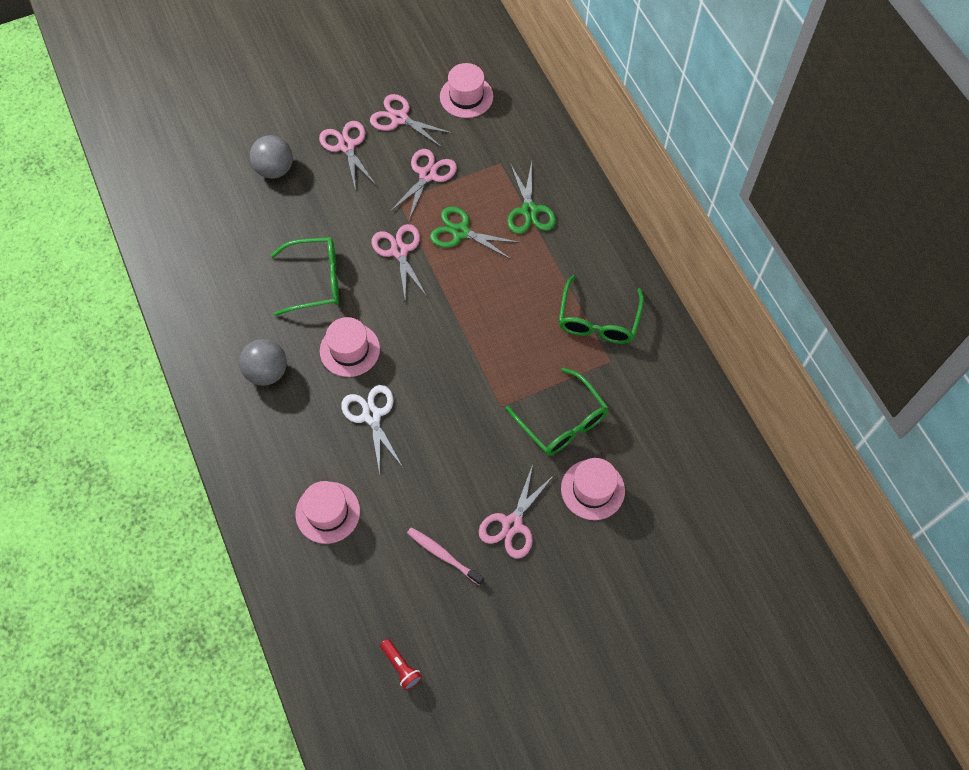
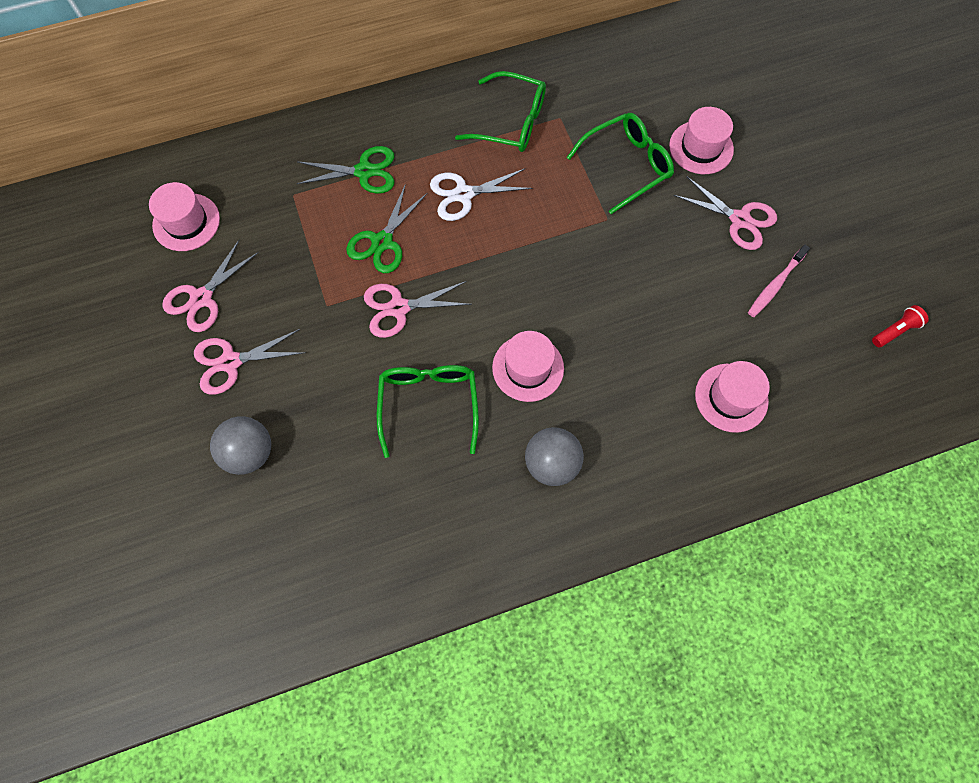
camera: 85 degrees left, 5 degrees up
white scissors [341,385,403,474] -> white scissors moved to [430,168,533,221]
pink scissors [390,149,457,220] -> none

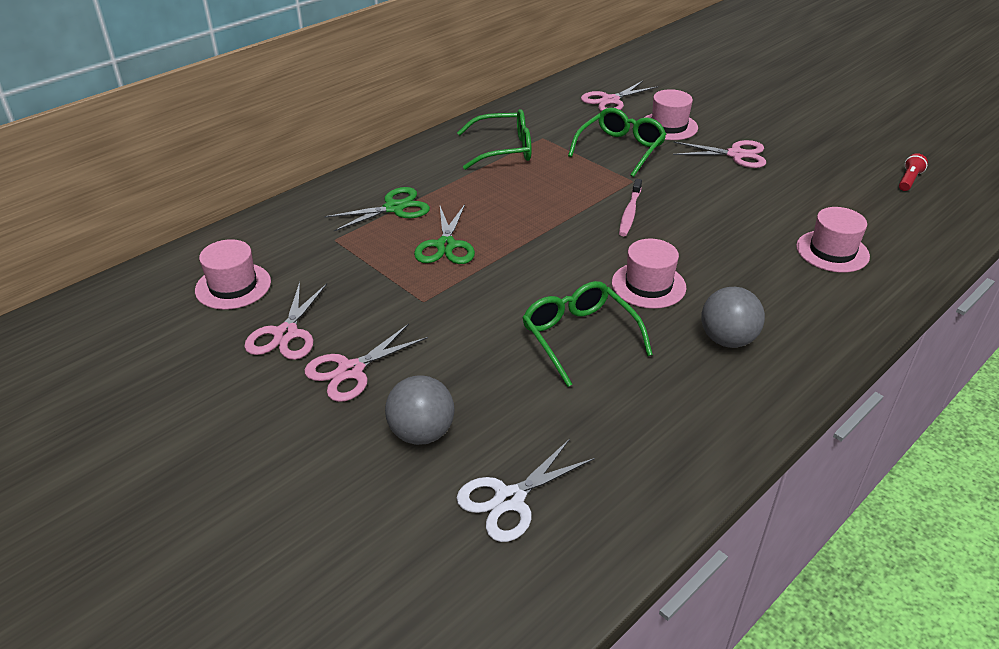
camera: 25 degrees left, 30 degrees down
pink scissors [364,281,472,338] -> pink scissors moved to [581,81,658,112]
white scissors [430,168,533,221] -> white scissors moved to [456,439,595,542]
pink toothbrush [748,244,810,317] -> pink toothbrush moved to [619,179,642,236]

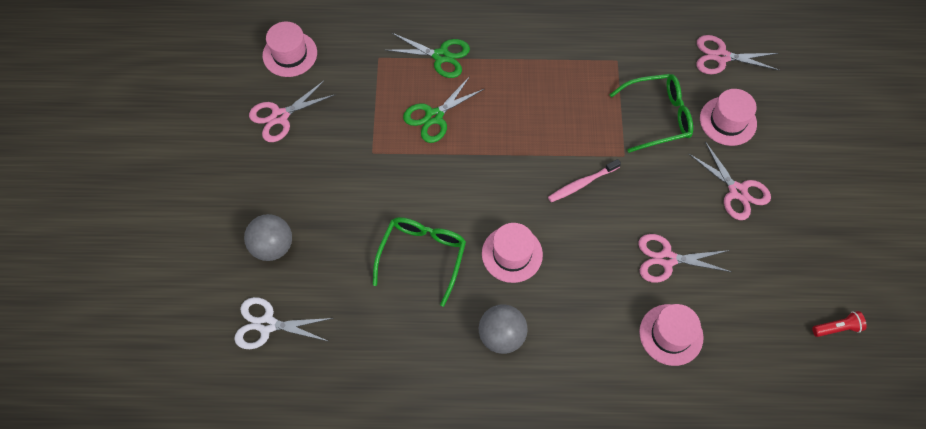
camera: 45 degrees right, 25 degrees up
pink scissors [304,324,428,402] -> pink scissors moved to [638,234,732,283]
green glasses [457,109,532,170] -> none

